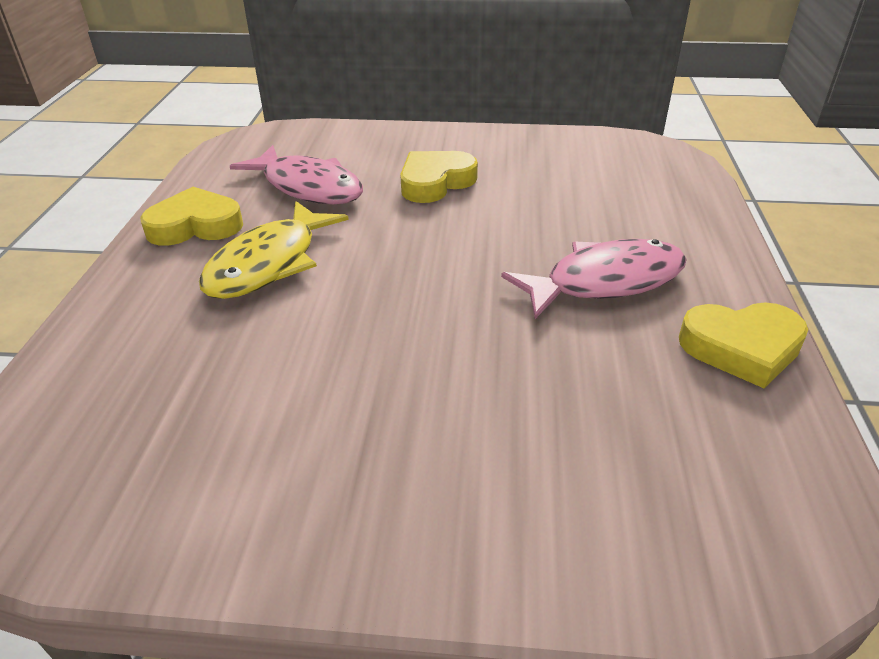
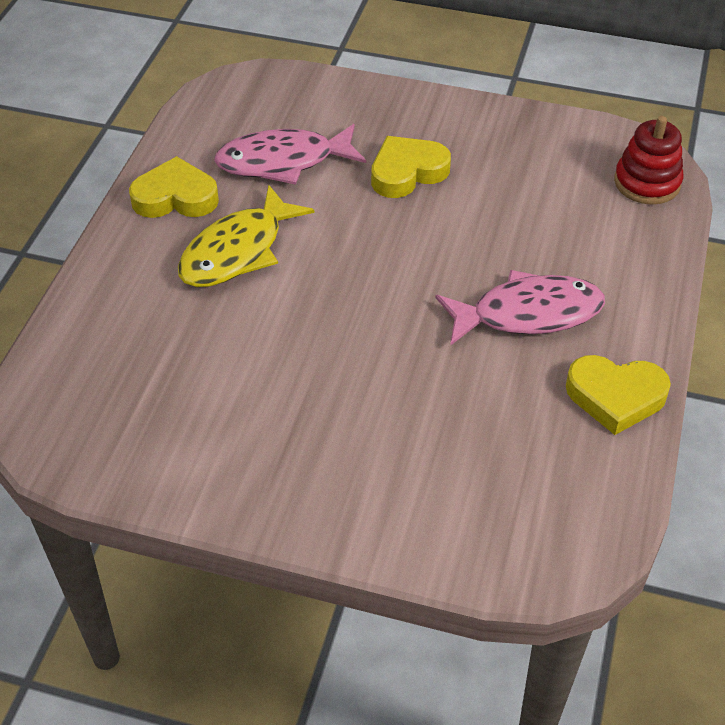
camera: 10 degrees right, 10 degrees up
pink fish [230,145,363,204] -> pink fish turned 120 degrees clockwise [214,124,366,185]
none -> red stacking toy [614,116,683,205]

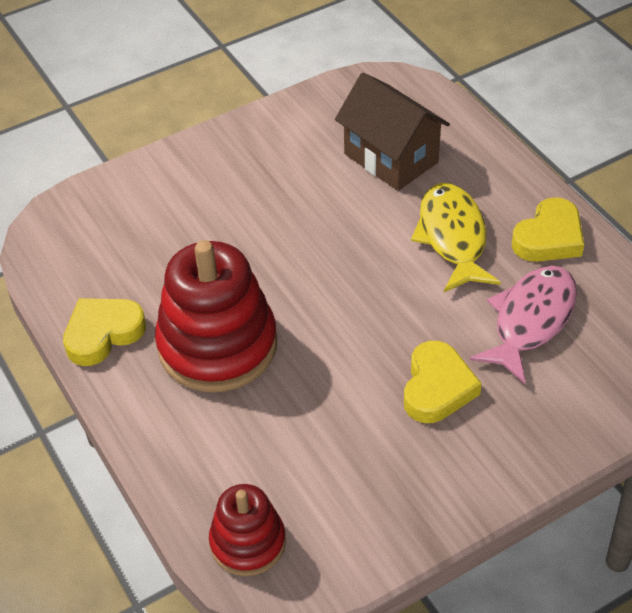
camera: 135 degrees right, 0 degrees up
pink fish [435,270,605,346] -> red stacking toy [155,240,277,392]
none -> brown house [335,72,450,191]

